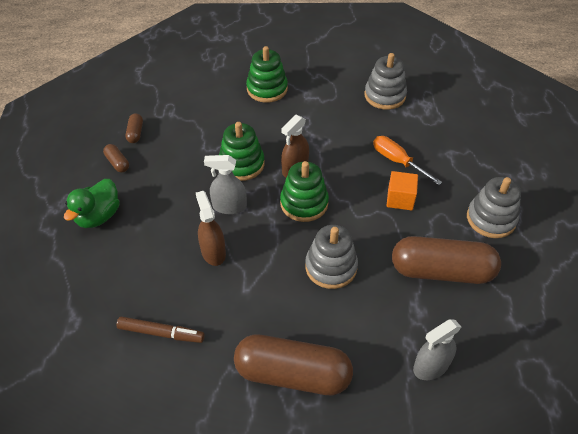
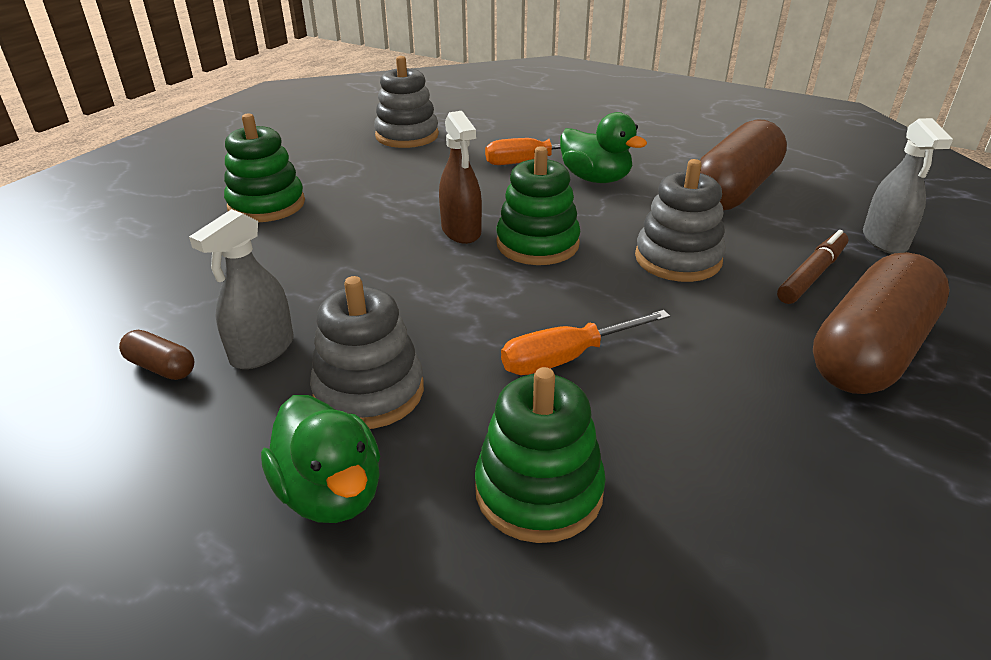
camera: 60 degrees left, 15 degrees down
brown capsule [103,144,129,173] -> none
brown marker [117,316,205,343] -> brown marker moved to [777,230,848,304]
brown spray bottle [196,191,226,266] -> orange screwdriver [501,310,670,375]
grey spray bottle [204,155,247,214] -> grey spray bottle moved to [189,209,293,369]
green stacking toy [219,122,265,181] -> green stacking toy moved to [475,367,606,543]
orange cube [387,171,418,210] -> green duck [560,112,647,183]
grey stacking toy [467,177,521,238] -> grey stacking toy moved to [310,276,424,429]

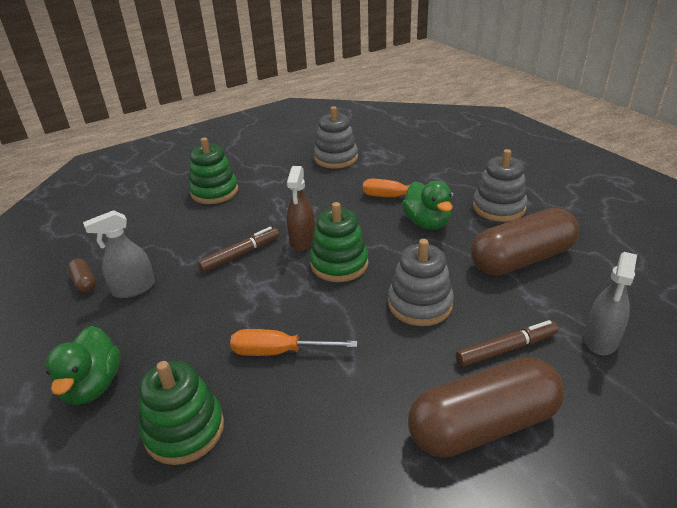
camera: 30 degrees right, 0 degrees up
grey stacking toy [310,276,424,429] -> grey stacking toy moved to [473,149,528,222]
none -> brown marker [197,227,279,272]

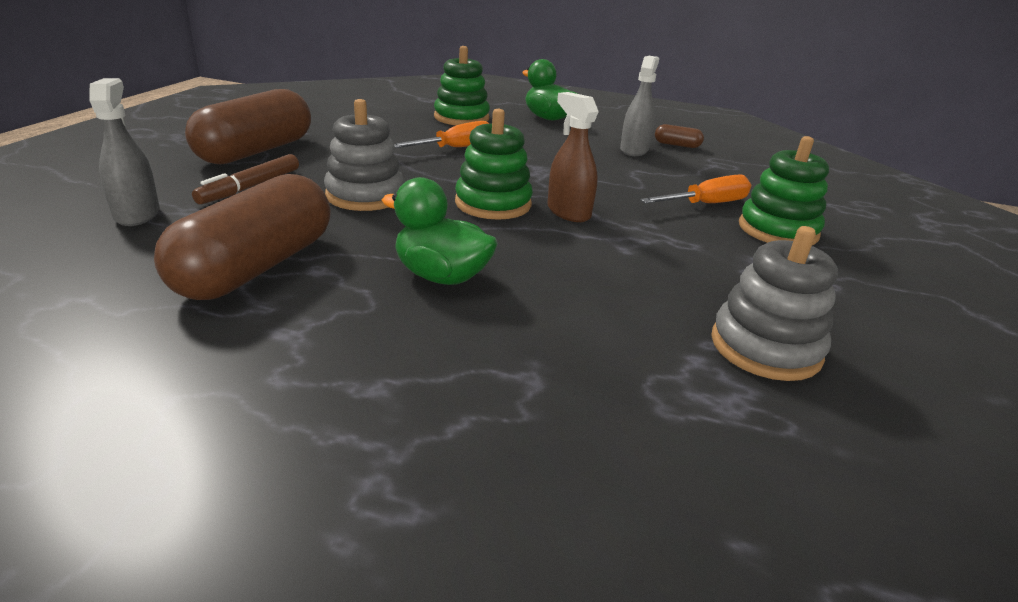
camera: 135 degrees right, 5 degrees down
brown marker [197,227,279,272] -> none
orange screwdriver [363,179,454,197] -> orange screwdriver moved to [641,175,751,203]
grey stacking toy [473,149,528,222] -> none

